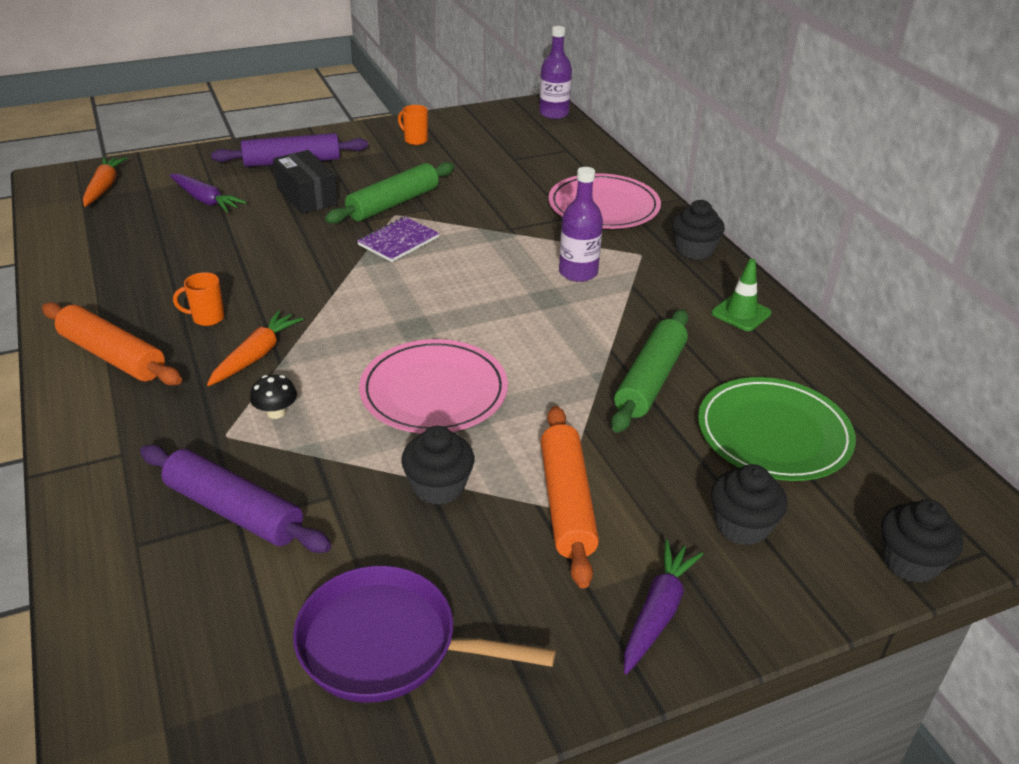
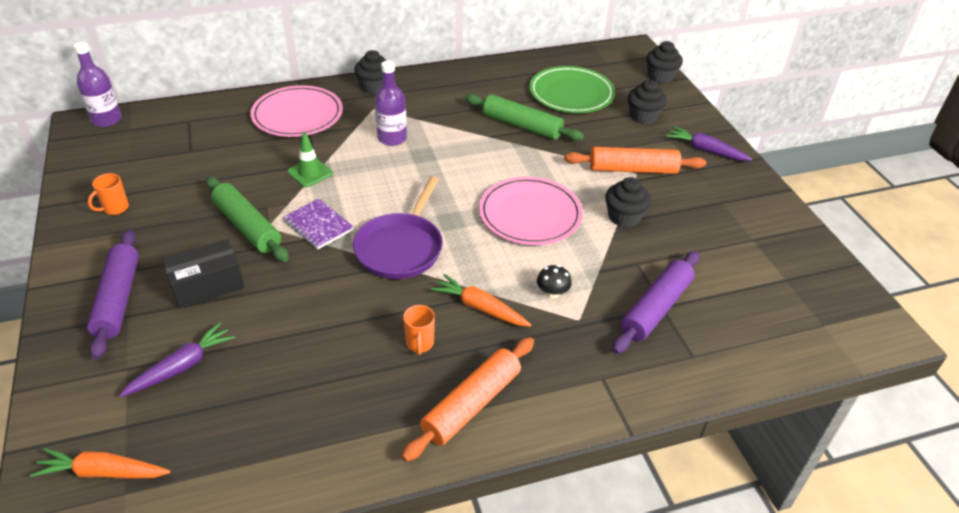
camera: 85 degrees left, 5 degrees up
purple pan [293,565,556,703] -> purple pan moved to [353,176,443,279]
green traffic cone [711,259,772,331] -> green traffic cone moved to [287,133,333,187]

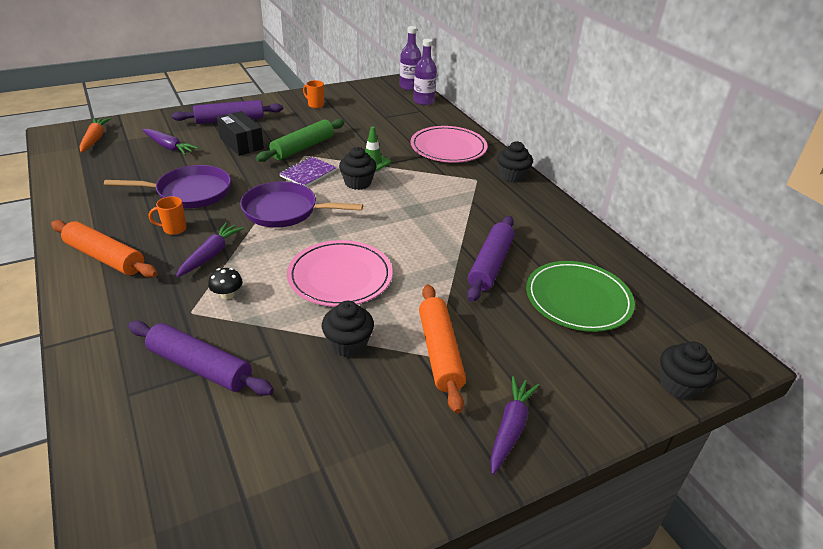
camera: 80 degrees right, 5 degrees down
purple bottle [375,61,407,146] -> purple bottle moved to [413,39,437,105]
orange carrot [431,274,531,327] -> purple carrot [176,222,244,277]
green rolling pin [465,94,584,141] -> purple rolling pin [467,216,515,302]
black cupcake [628,80,667,124] -> black cupcake moved to [339,147,377,190]
none -> purple pan [104,165,231,208]

